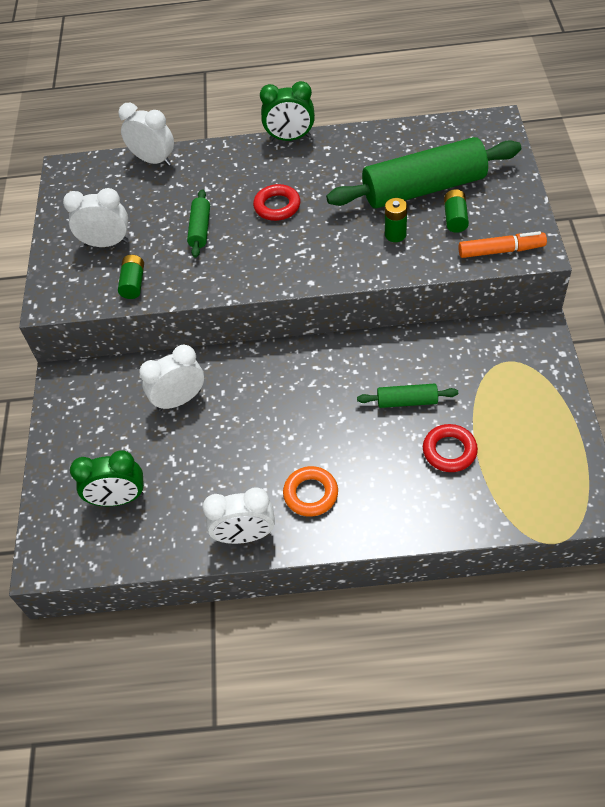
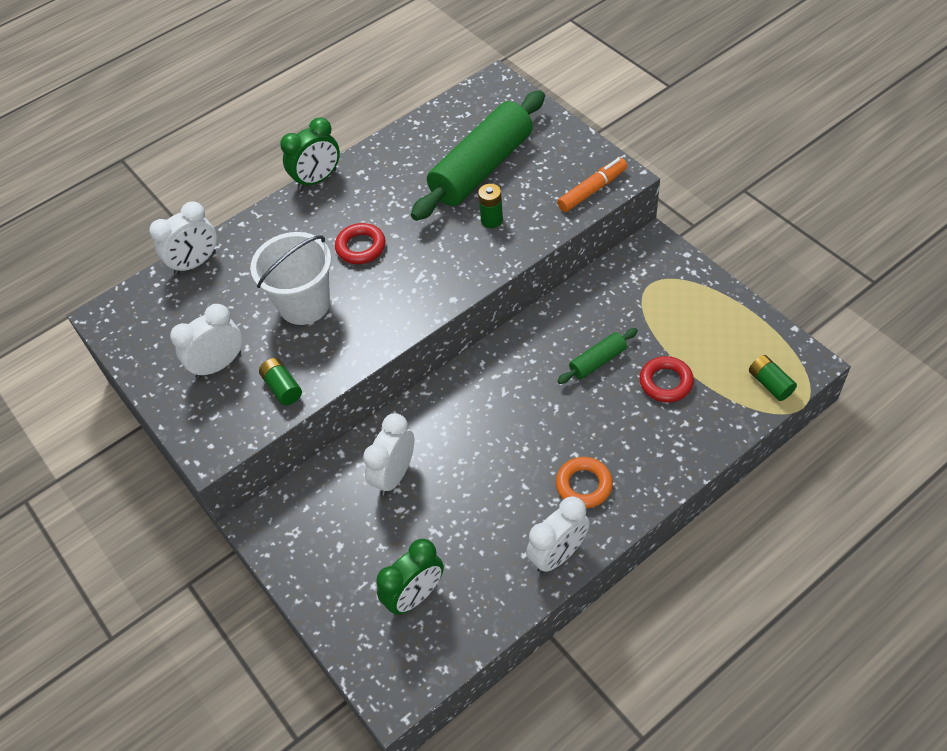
camera: 35 degrees left, 0 degrees up
white clock [118,103,174,166] -> white clock turned 150 degrees clockwise [149,201,217,275]
green rolling pin [187,189,210,258] -> white bucket [250,232,331,325]
green battery [444,189,469,233] -> green battery moved to [749,355,797,401]

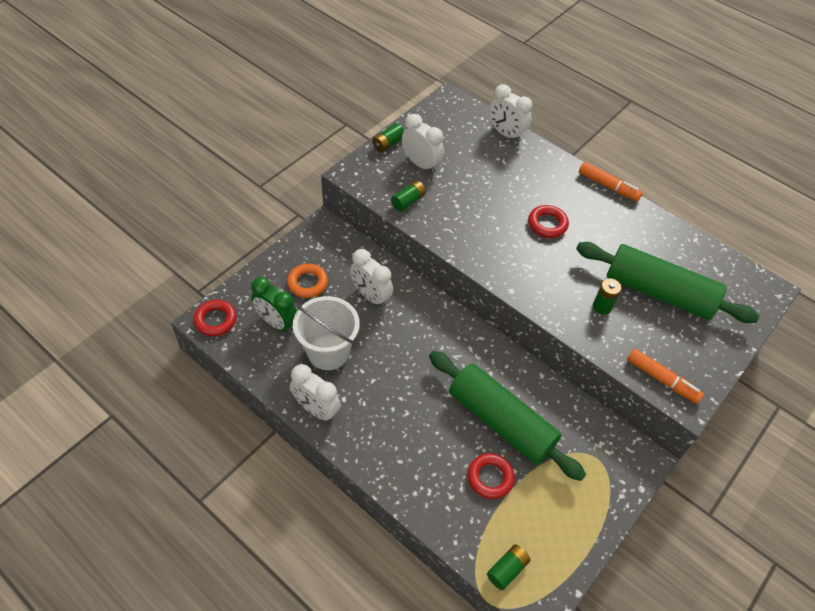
camera: 70 degrees right, 0 degrees up
white bucket [250,232,331,325] -> white bucket moved to [293,296,360,370]
green clock [280,117,340,190] -> orange marker [579,162,642,201]
white clock [363,413,414,495] -> white clock turned 150 degrees counterclockwise [350,249,393,307]
orange ring [556,457,613,508] -> orange ring moved to [287,264,328,298]
green rolling pin [558,328,638,384] -> green rolling pin [429,351,586,481], size x2.21
none -> red ring [194,300,237,336]
none -> green battery [372,123,404,152]

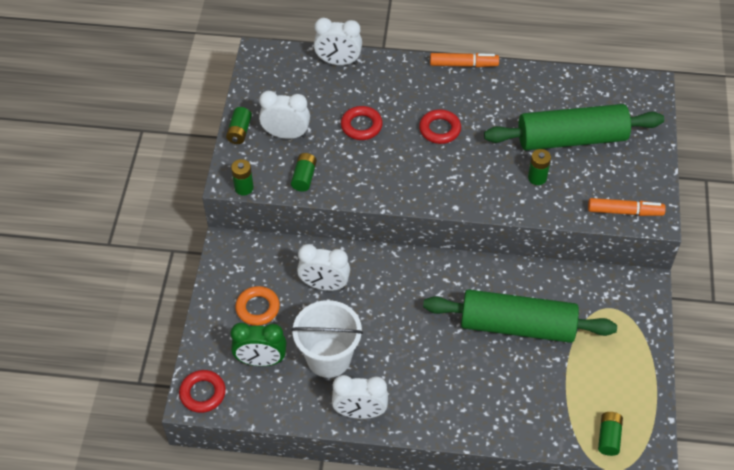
camera: 30 degrees left, 0 degrees up
red ring [467,453,515,499] -> red ring moved to [341,106,383,140]
none -> green battery [231,159,254,196]

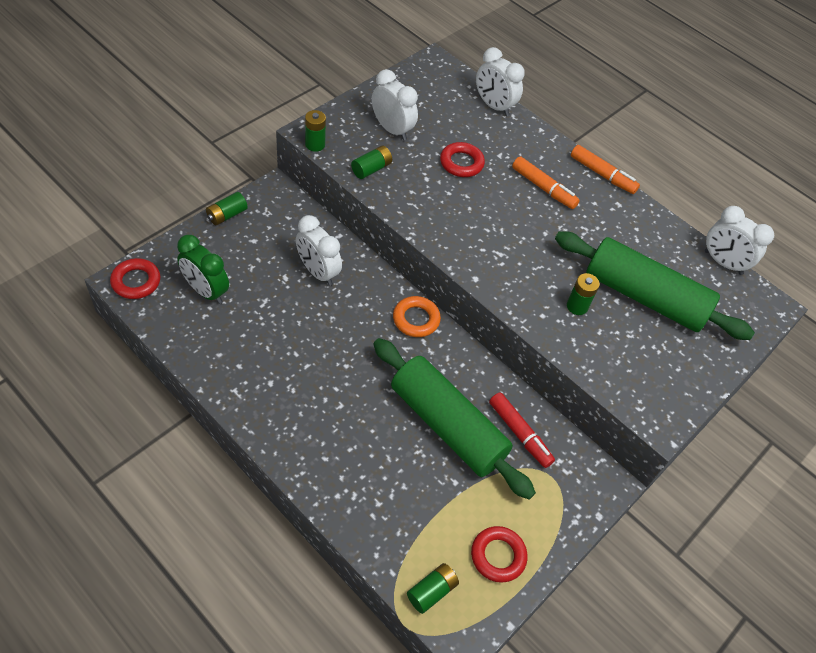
camera: 30 degrees right, 0 degrees up
green battery [226,107,252,144] -> green battery moved to [206,192,248,225]
orange ring [235,286,280,326] -> orange ring moved to [393,296,441,337]
white bucket [291,300,363,378] -> none
white clock [332,375,388,419] -> white clock moved to [705,206,774,275]
red ring [419,109,461,144] -> red ring moved to [471,526,527,583]
orange marker [588,198,666,216] -> orange marker moved to [512,156,580,209]
none -> red marker [489,392,555,468]

